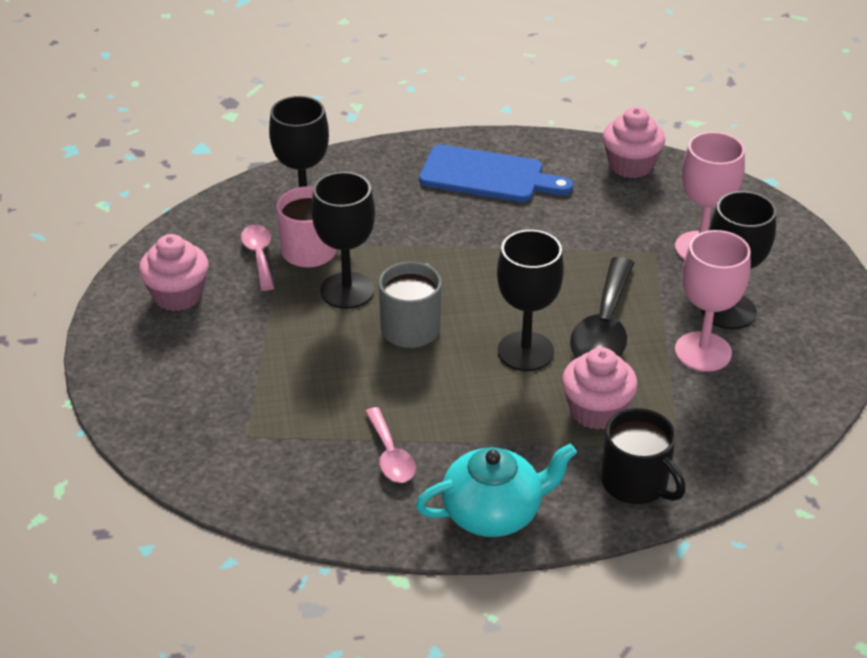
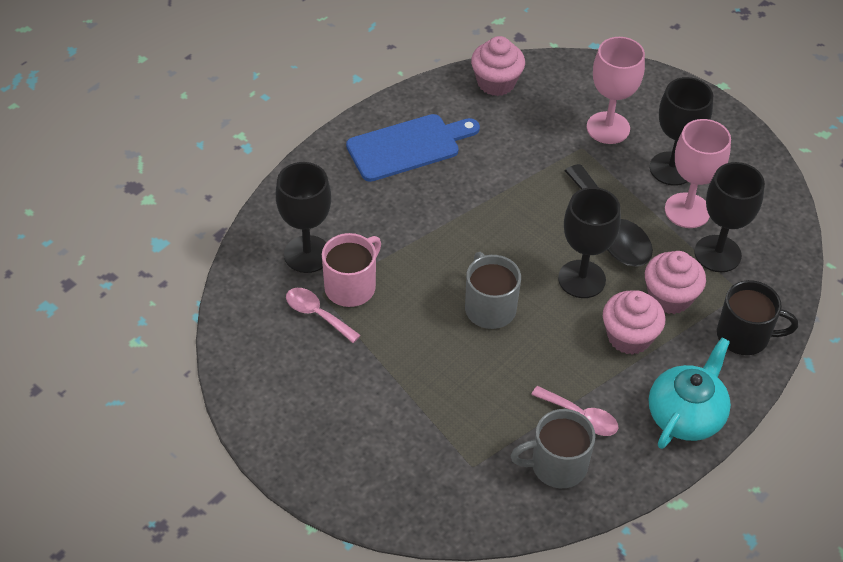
camera: 40 degrees left, 10 degrees up
pink cupcake [139,234,209,311] -> pink cupcake moved to [603,290,665,355]
black goblet [311,172,375,309] -> black goblet moved to [694,162,765,272]
none -> grey mug [510,409,596,488]

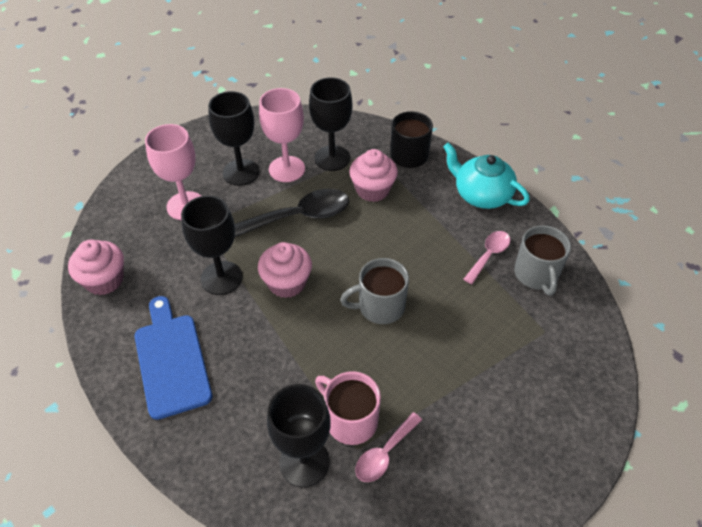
camera: 85 degrees left, 0 degrees up
black goblet [558,187,621,298] -> black goblet moved to [181,196,242,295]
pink cupcake [603,290,665,355] -> pink cupcake moved to [258,242,312,298]

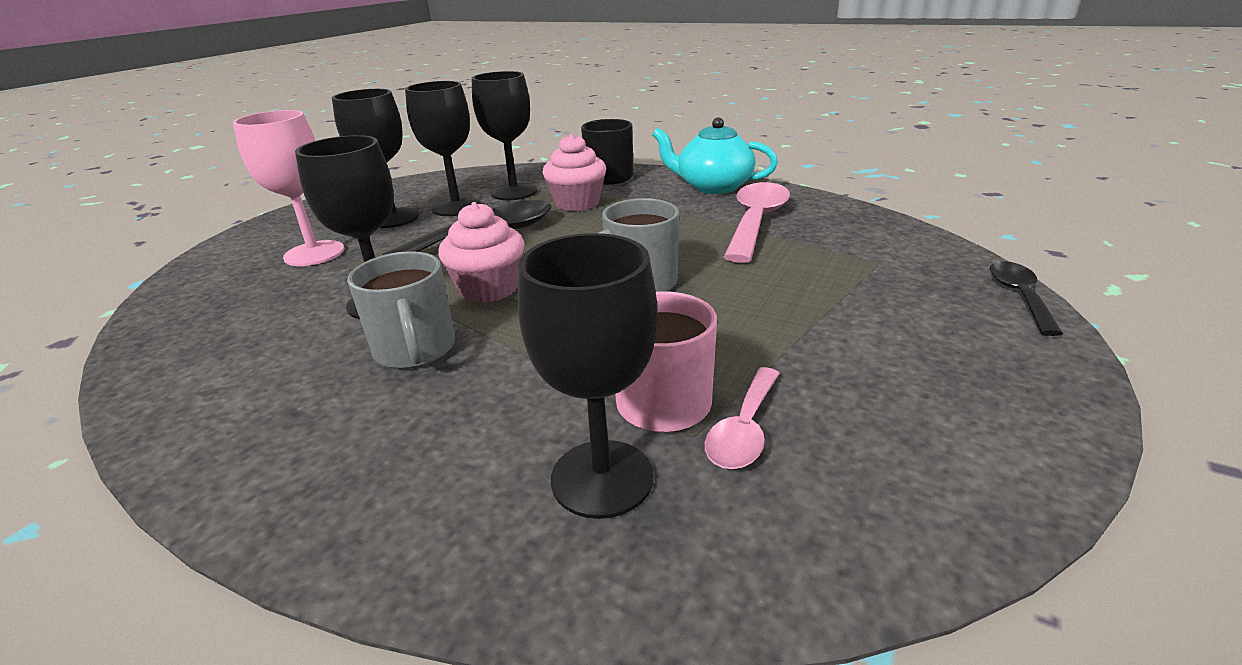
camera: 15 degrees left, 20 degrees down
pink cupcake [68,239,124,295] -> none
blue cutting board [135,296,212,420] -> none
pink goblet [259,88,305,182] -> black goblet [405,81,481,216]
pink spoon [463,231,511,284] -> pink spoon [724,182,790,263], size x1.73
grey mug [514,225,571,295] -> grey mug moved to [347,251,455,369]
none -> black spoon [990,261,1063,336]

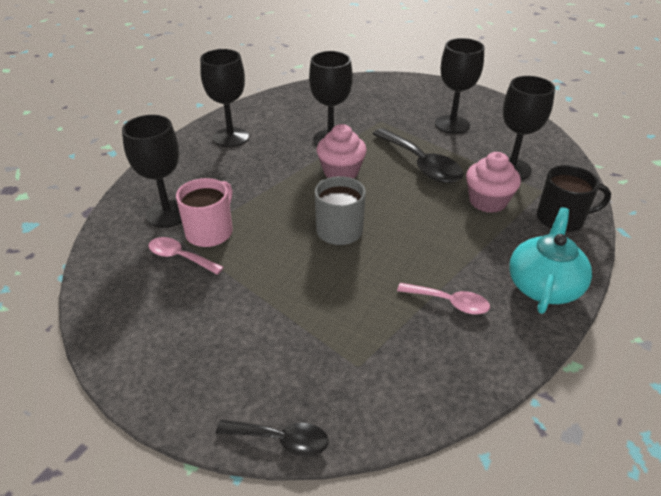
camera: 90 degrees right, 10 degrees up
pink goblet [233,110,344,266] -> none
grey mug [347,251,455,369] -> none
black goblet [405,81,481,216] -> black goblet moved to [200,49,249,147]
pink spoon [724,182,790,263] -> pink spoon [397,283,490,314], size x0.58

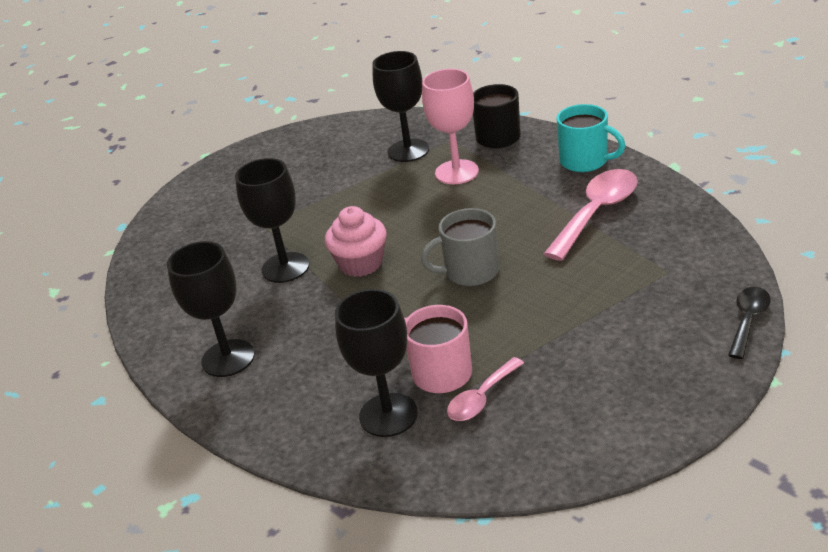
camera: 70 degrees left, 5 degrees down
black spoon [373,128,464,183] -> none
pink spoon [397,283,490,314] -> pink spoon [544,169,638,261], size x1.73
black goblet [435,38,484,134] -> none
pink cupcake [466,152,521,213] -> pink goblet [422,69,479,184]
turquoise teapot [509,207,592,314] -> turquoise mug [556,104,626,172]

